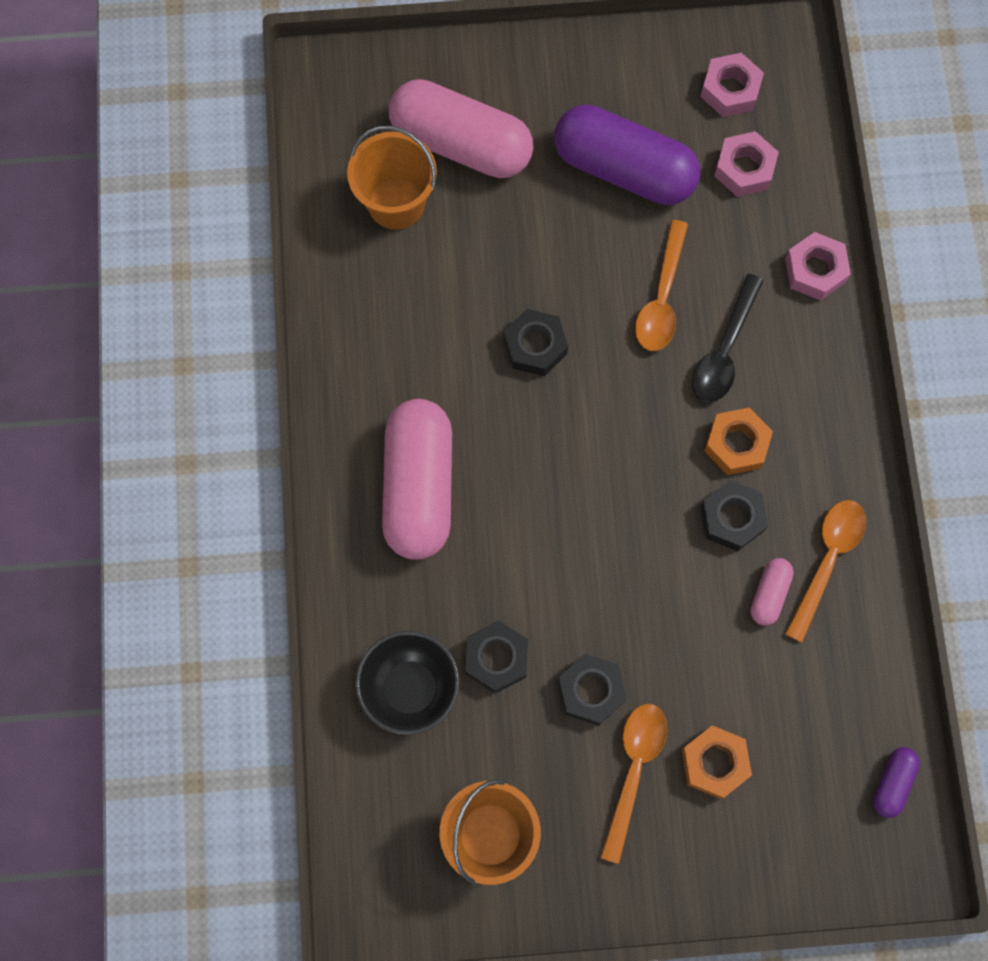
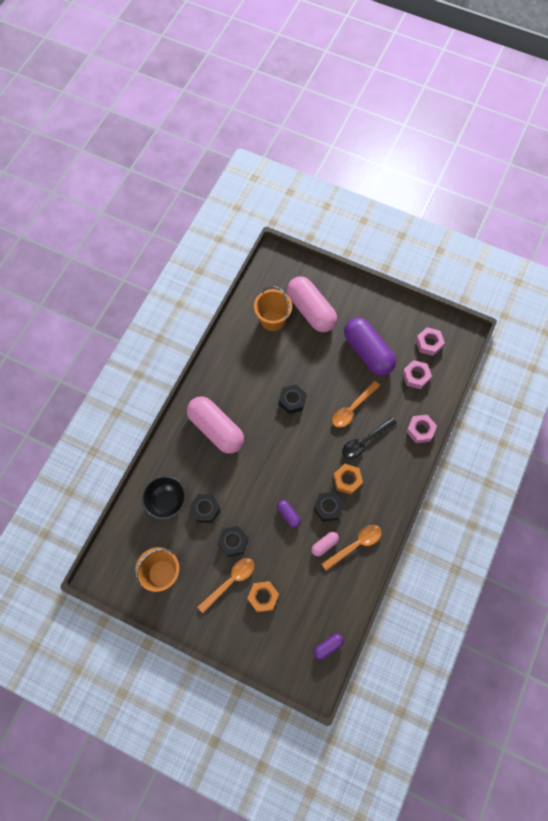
camera: 30 degrees right, 5 degrees down
pink capsule [382,399,452,560] -> pink capsule turned 75 degrees counterclockwise [187,397,244,454]
none -> purple capsule [277,500,301,528]

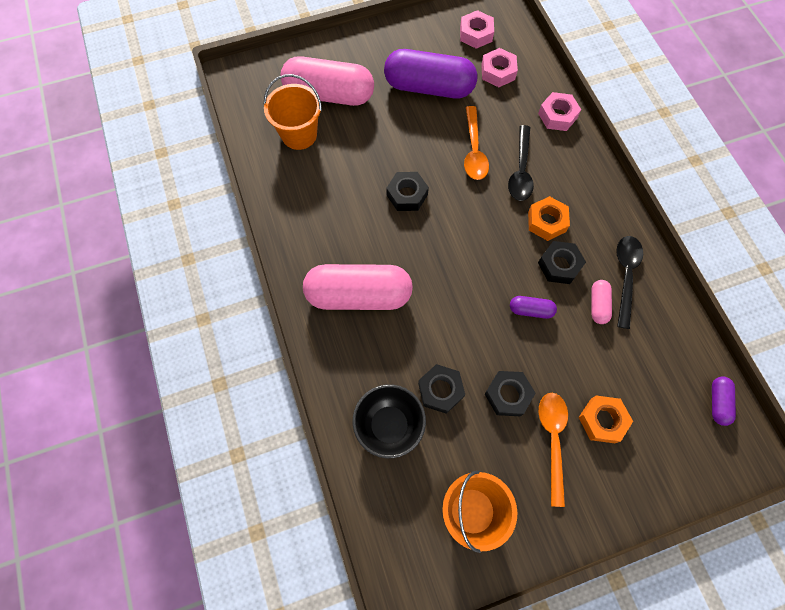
camera: 45 degrees left, 0 degrees up
orange spoon [321,525,382,571] -> black spoon [616,236,643,329]

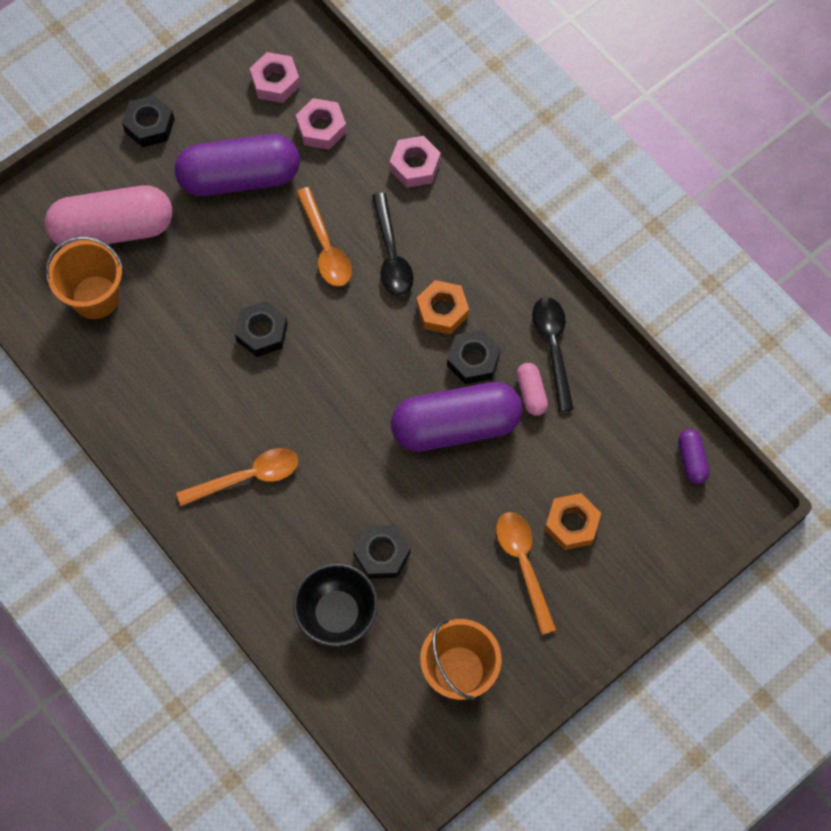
camera: 20 degrees left, 0 degrees up
pink capsule [303,264,413,310] -> orange spoon [176,448,298,506]
black nut [485,371,536,416] -> black nut moved to [122,95,175,147]
purple capsule [510,296,557,319] -> purple capsule [391,382,523,452], size x2.33

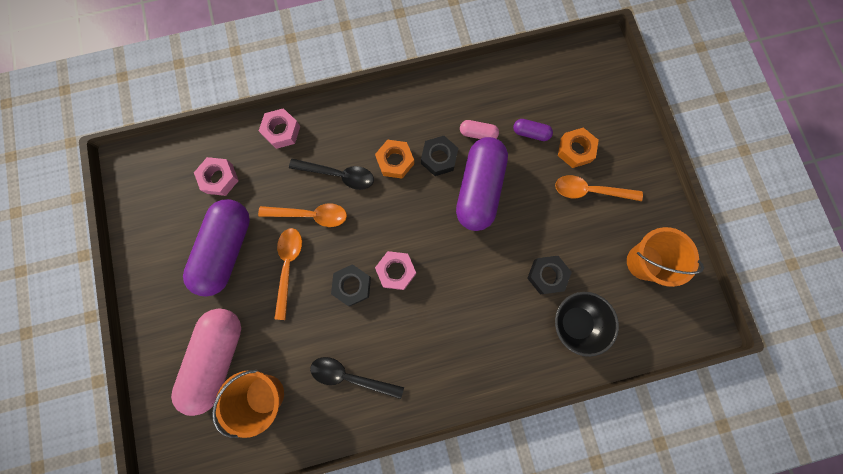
camera: 65 degrees left, 10 degrees up
black nut [122,95,175,147] -> none
orange spoon [176,448,298,506] -> orange spoon moved to [274,228,302,320]
pink nut [250,52,300,103] -> pink nut moved to [375,251,416,290]
black spoon [532,297,574,412] -> black spoon moved to [310,357,404,399]
purple capsule [678,429,710,484] -> purple capsule moved to [513,119,553,141]

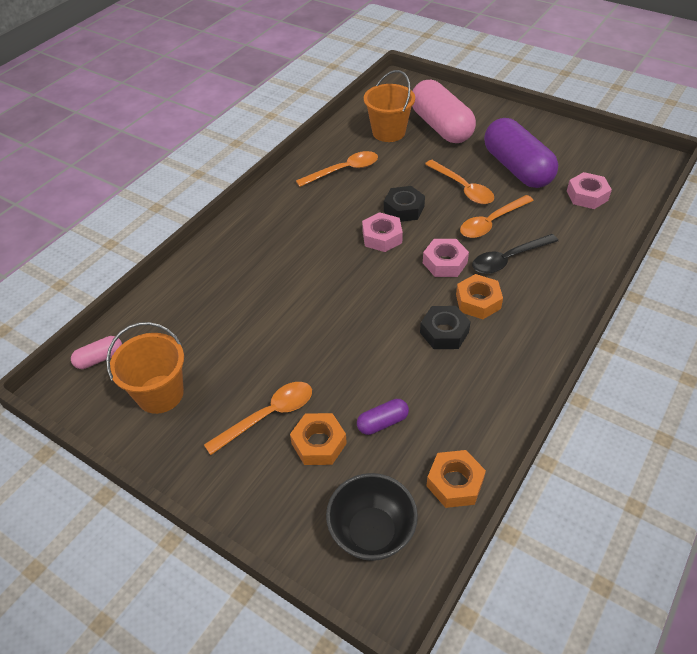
camera: 140 degrees right, 30 degrees down
pink nut [259,108,300,149] -> pink nut moved to [423,239,469,277]
black spoon [310,357,404,399] -> orange spoon [296,151,378,187]
purple capsule [456,137,508,231] -> none
pink capsule [460,120,499,139] -> pink capsule moved to [71,336,122,369]
black nut [527,256,572,295] -> none
black bowl [555,292,619,357] -> black bowl moved to [326,473,418,561]
none -> orange nut [427,450,486,508]

